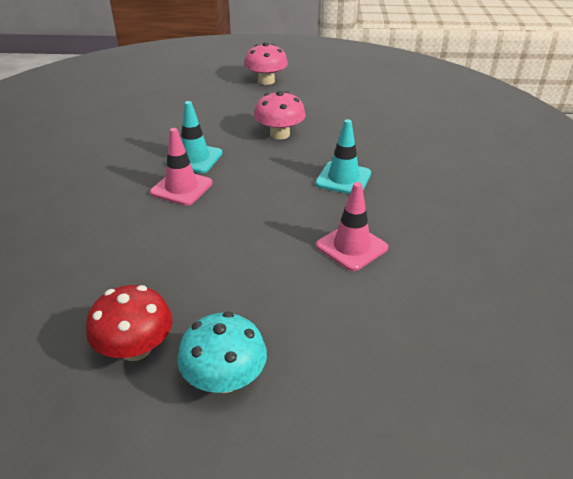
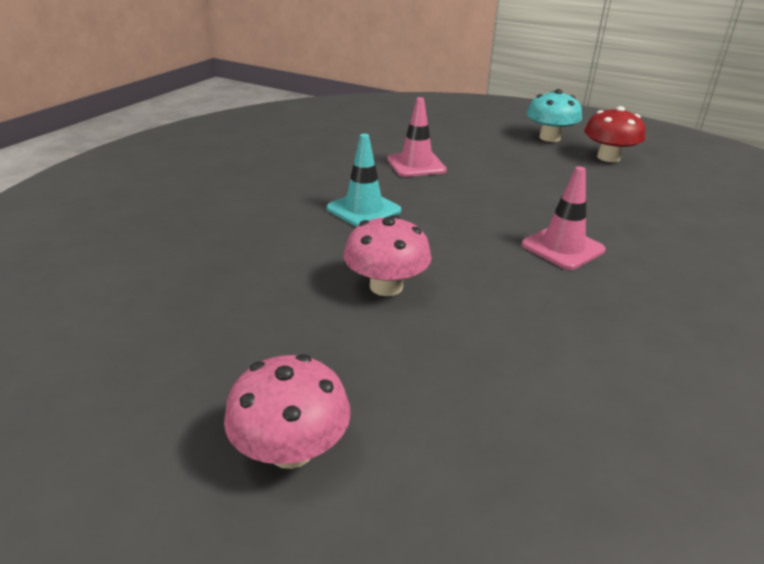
camera: 155 degrees left, 5 degrees down
turquoise traffic cone [166,101,223,173] -> none

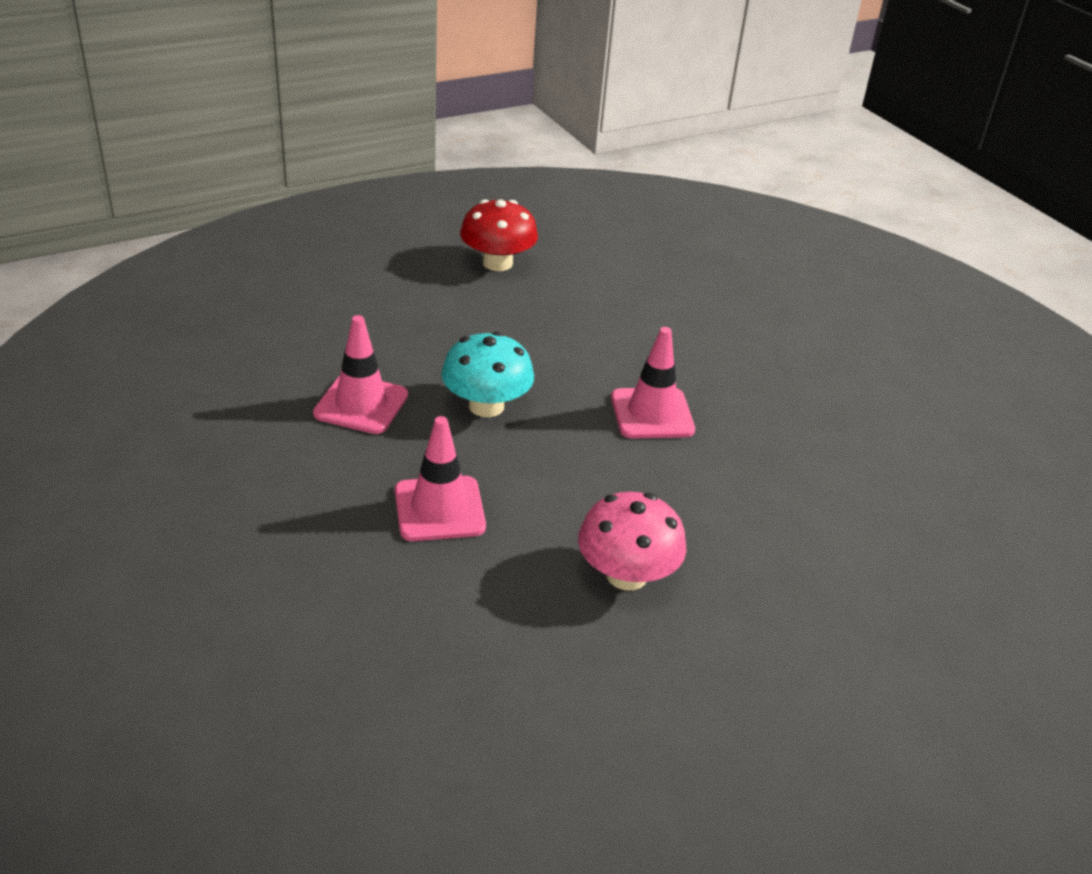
camera: 60 degrees left, 5 degrees up
pink mushroom [224,354,351,469] -> none
turquoise traffic cone [327,134,401,227] -> pink traffic cone [395,416,486,541]
turquoise mushroom [527,89,582,142] -> turquoise mushroom moved to [441,331,534,417]

